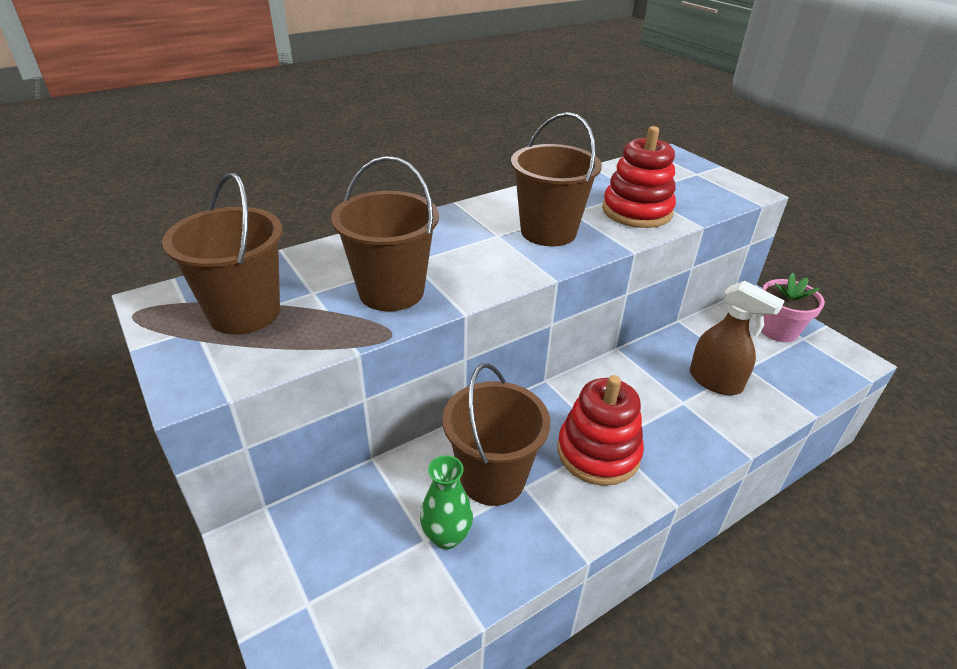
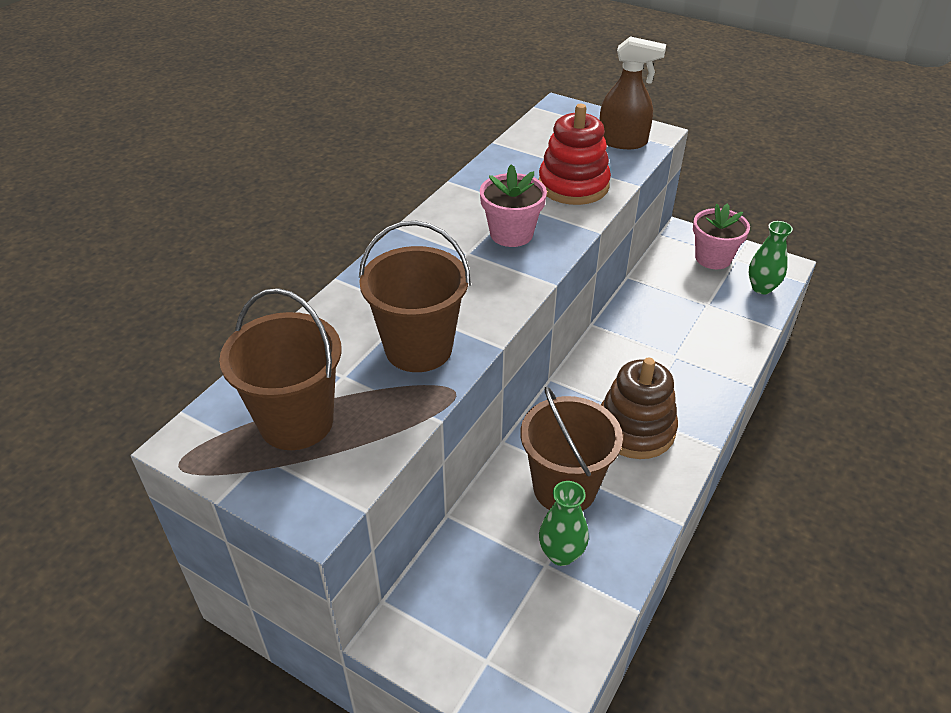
camera: 25 degrees left, 5 degrees up
brown bucket [511,112,602,247] -> pink flower pot [480,164,547,247]
red stacking toy [557,375,644,486] -> brown stacking toy [601,358,678,459]
brown spray bottle [690,281,784,395] -> brown spray bottle moved to [599,36,666,149]
none -> green vase [749,221,793,294]

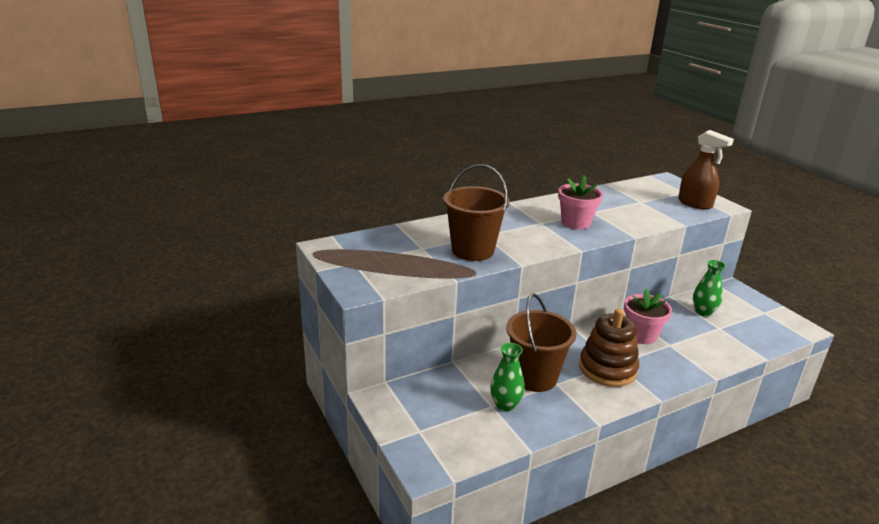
camera: 30 degrees right, 15 degrees down
brown bucket [219,288,342,450] -> none
red stacking toy [539,104,611,205] -> none
pink flower pot [693,203,750,269] -> pink flower pot moved to [624,288,672,344]
green vase [749,221,793,294] -> green vase moved to [693,260,726,317]

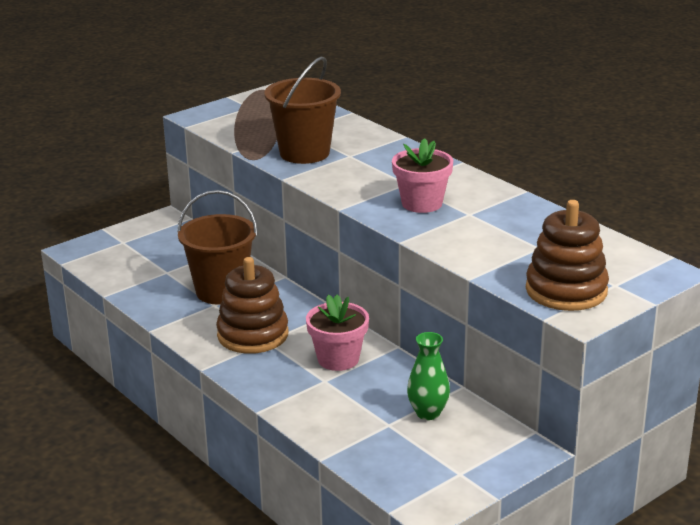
camera: 80 degrees right, 0 degrees up
green vase [490,343,525,412] -> none
brown spray bottle [678,130,734,210] -> brown stacking toy [526,200,609,311]

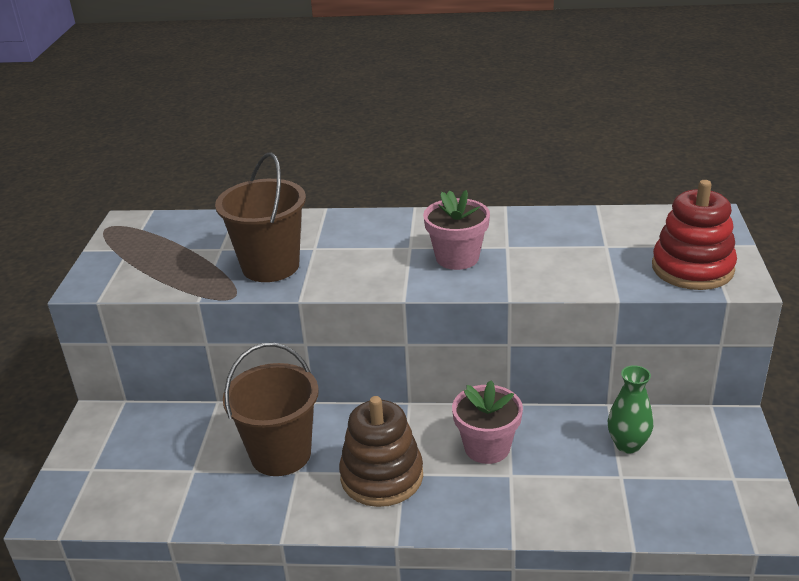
camera: 45 degrees left, 5 degrees up
brown stacking toy [526,200,609,311] -> red stacking toy [652,180,737,290]

